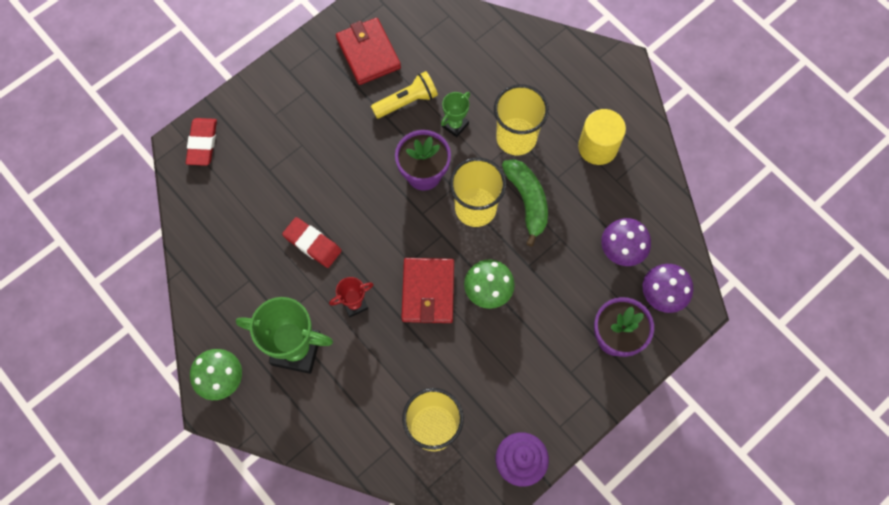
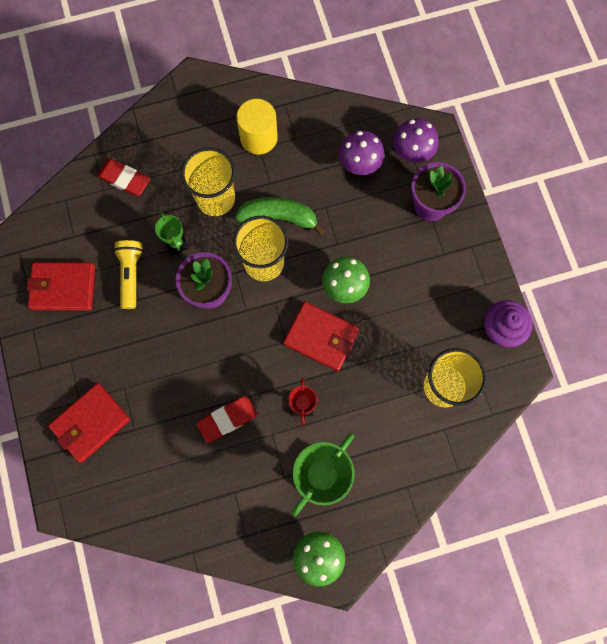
camera: 65 degrees left, 5 degrees up
red eraser [186,118,217,166] -> red eraser moved to [97,158,150,196]
none -> red wallet [48,383,130,463]

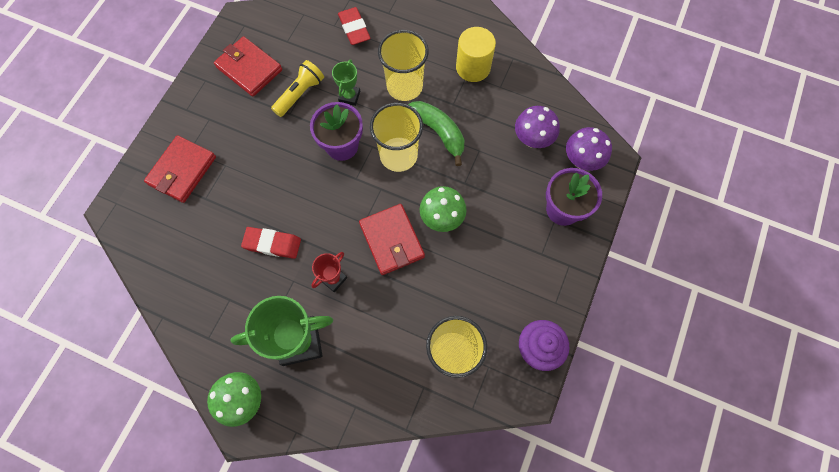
camera: 40 degrees right, 5 degrees down
red wallet [48,383,130,463] -> red wallet turned 60 degrees counterclockwise [144,135,216,203]

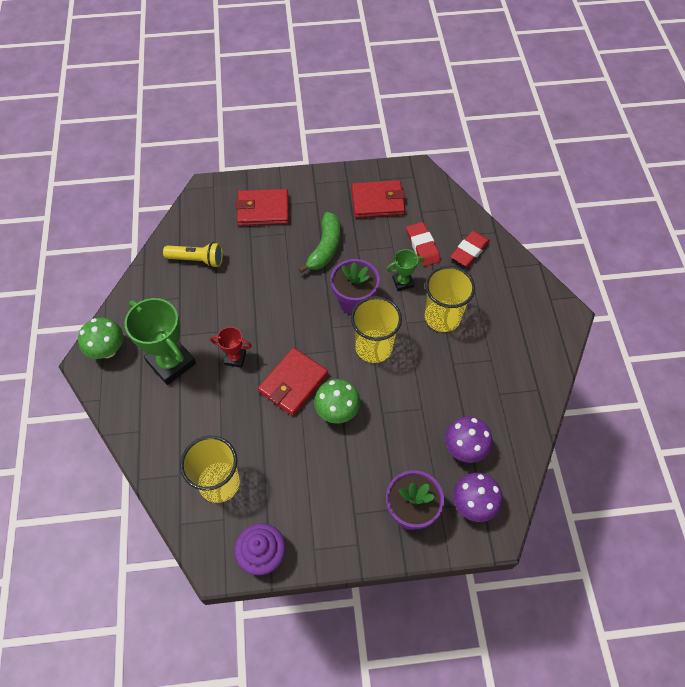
camera: 60 degrees right, 10 degrees down
red wallet [214,36,282,97] -> red wallet turned 75 degrees clockwise [351,180,405,218]
red eraser [241,227,301,259] -> red eraser moved to [406,222,441,267]
yellow flashlight [271,60,324,117] -> yellow flashlight moved to [163,242,223,268]
green banana [408,101,464,166] -> green banana moved to [299,212,340,273]
yellow cylinder [456,27,496,82] -> none

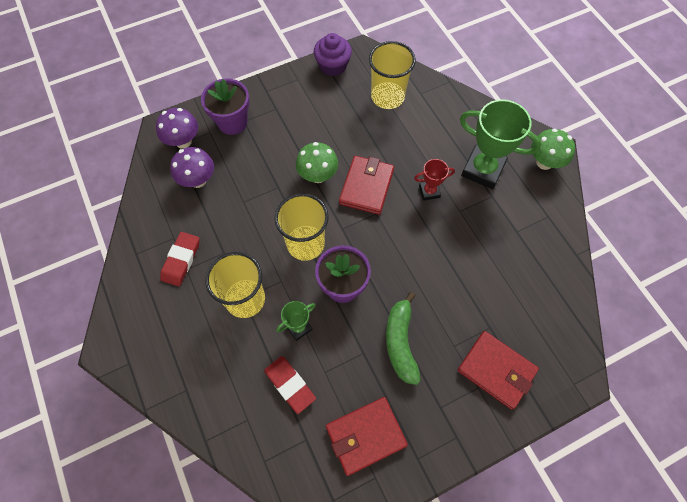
camera: 160 degrees right, 5 degrees up
yellow flashlight [163,242,223,268] -> none
red wallet [236,189,289,226] -> red wallet turned 60 degrees clockwise [458,331,539,410]
red eraser [450,231,490,267] -> red eraser moved to [160,232,200,286]

